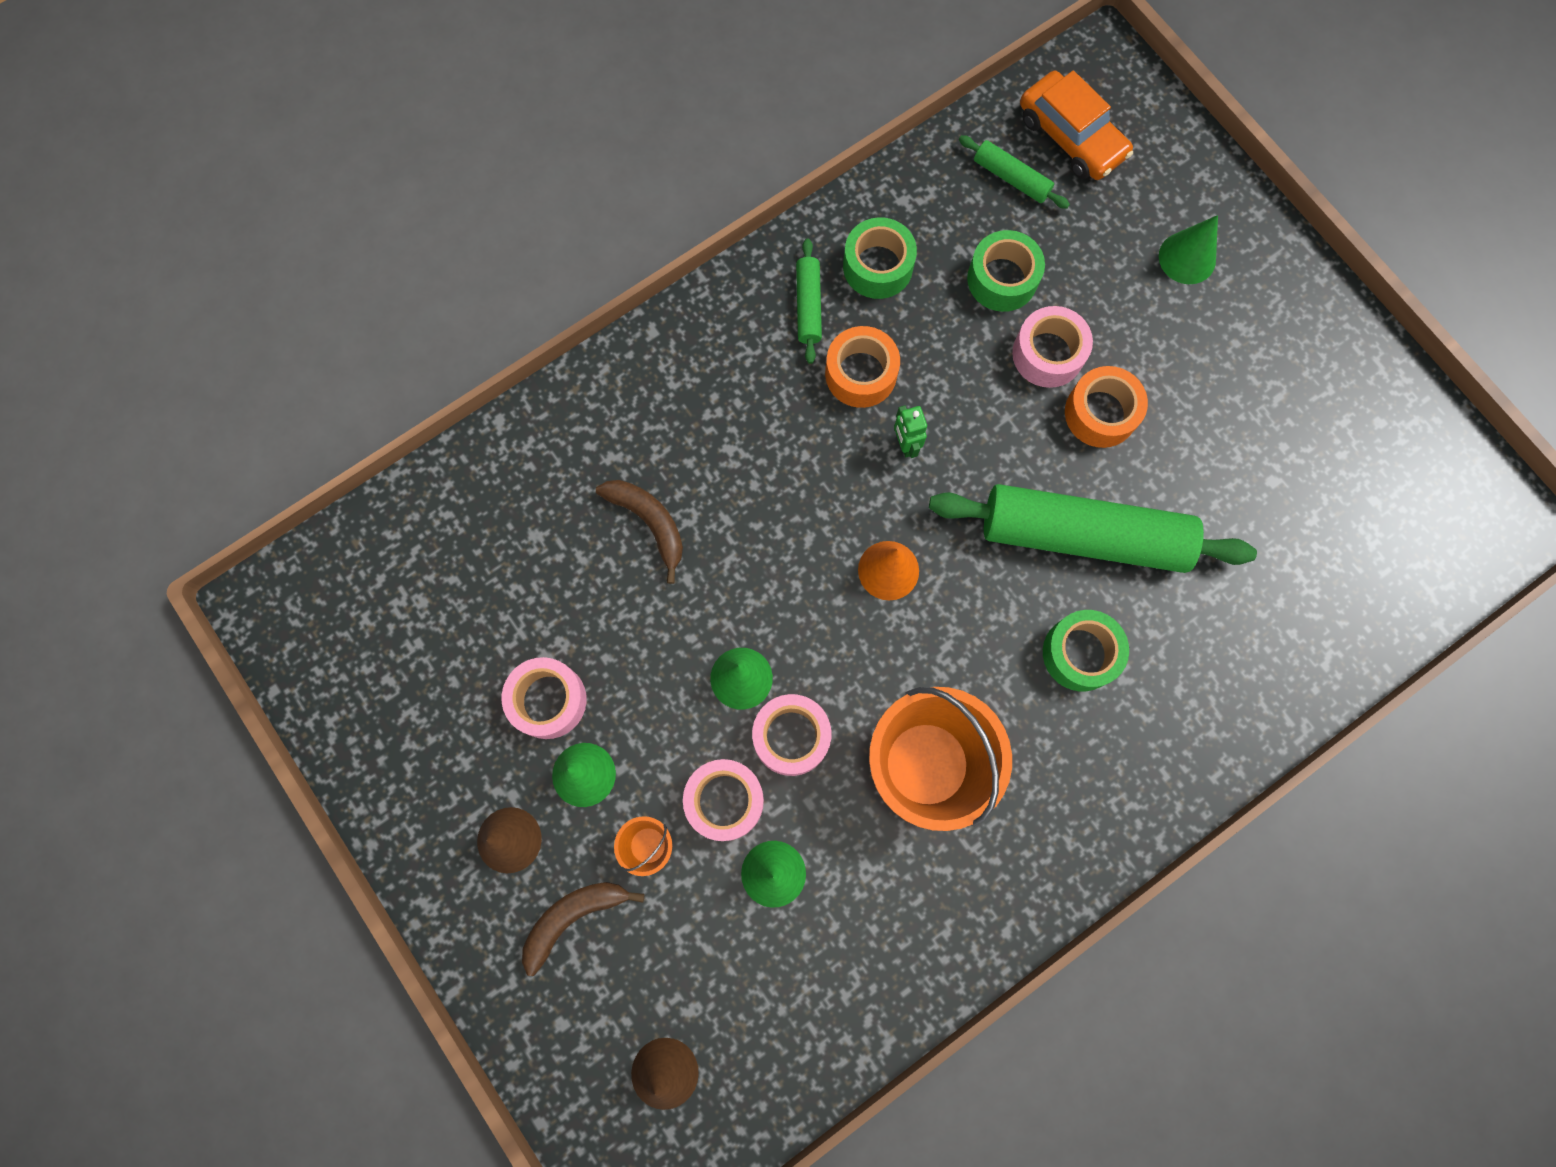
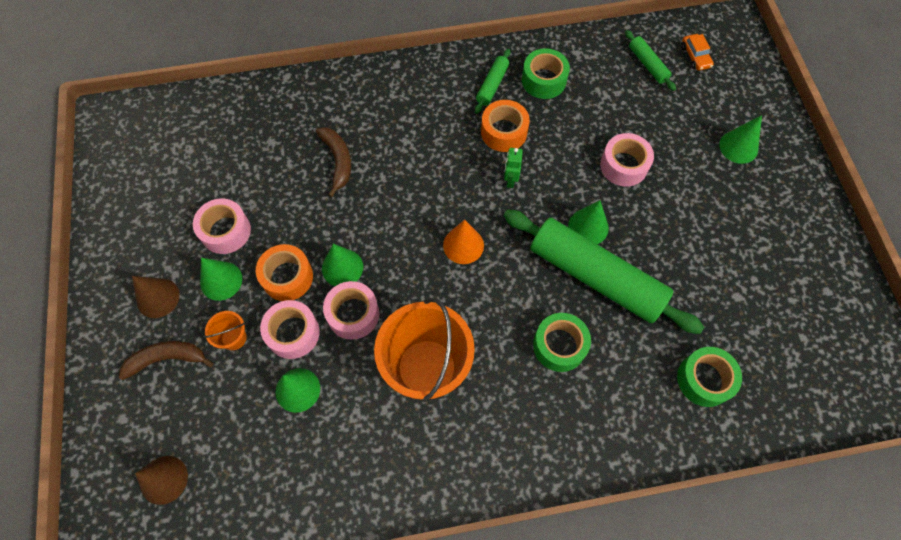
camera: 25 degrees right, 10 degrees down
green tape [967,230,1045,312] -> green tape moved to [677,347,742,407]
orange car [1020,70,1133,180] -> orange car [681,34,714,71], size x0.54
orange tape [1065,366,1148,448] -> orange tape moved to [256,244,313,301]
none -> green cone [568,200,609,244]

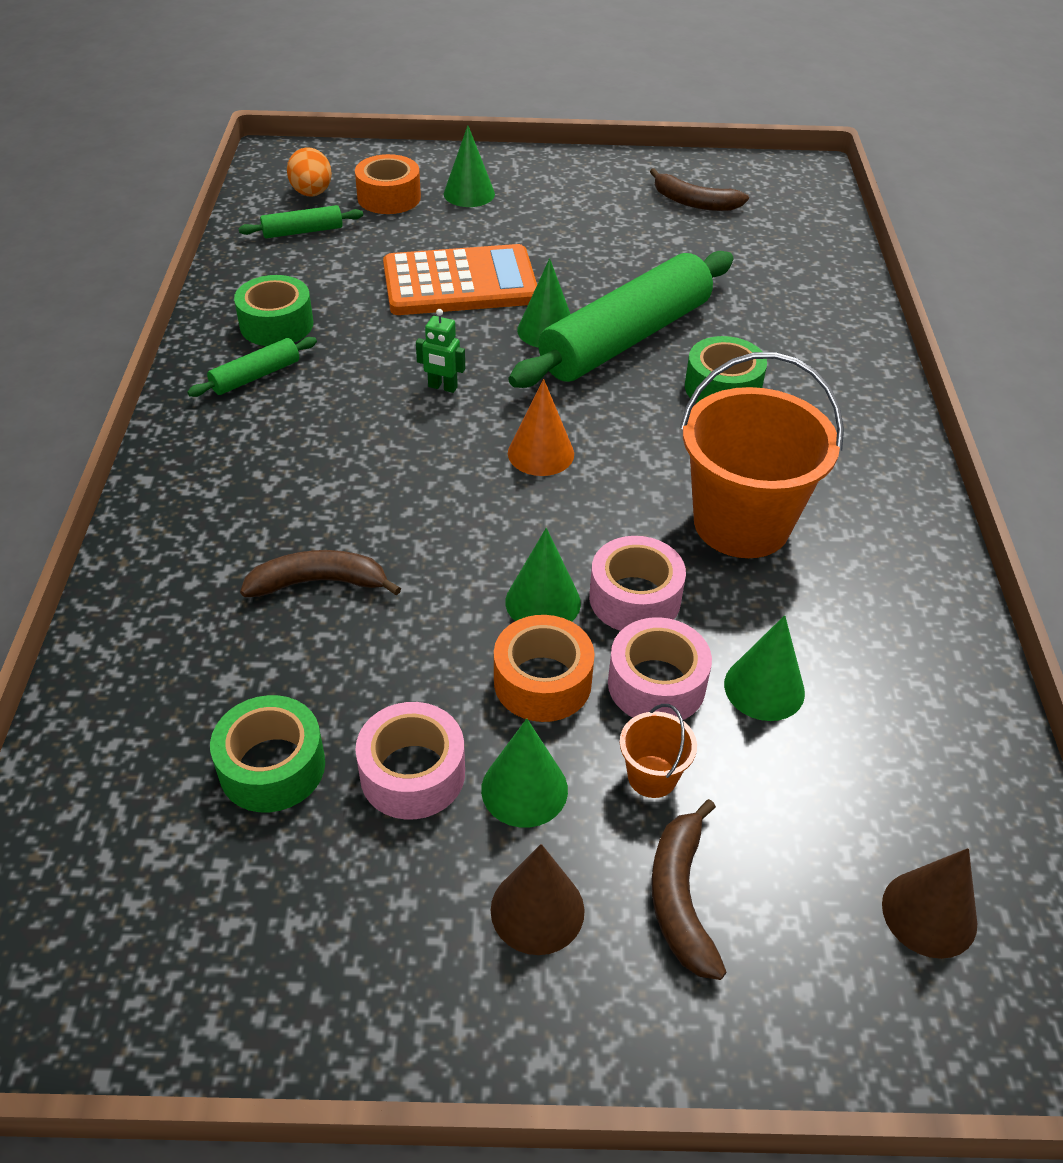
camera: 80 degrees left, 20 degrees down
green rolling pin [475,49,510,114] -> green rolling pin turned 75 degrees counterclockwise [187,337,317,397]
orange tape [481,100,530,152] -> orange tape moved to [355,154,421,214]
pink tape [600,133,654,186] -> orange calculator [383,244,537,315]
green tape [677,347,742,407] -> green tape moved to [210,695,325,812]
orange car [681,34,714,71] -> orange egg [287,147,332,197]
none -> brown banana [650,168,749,211]

